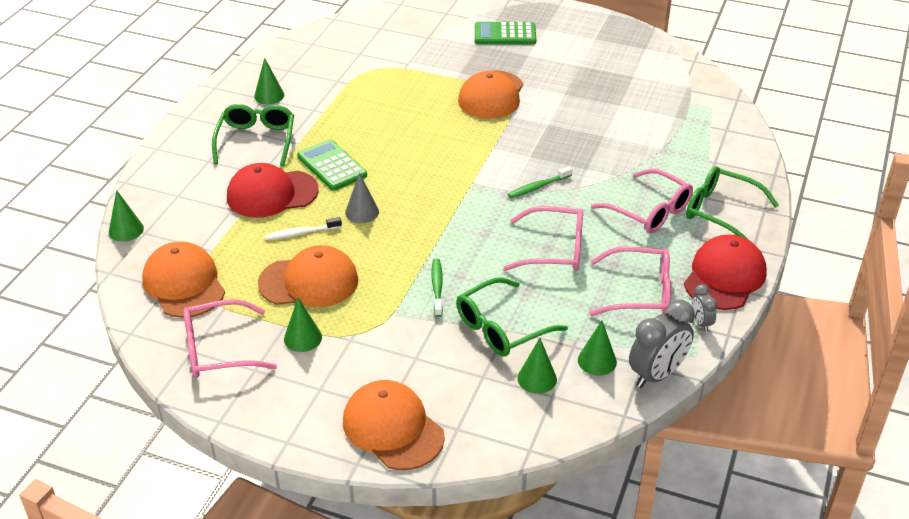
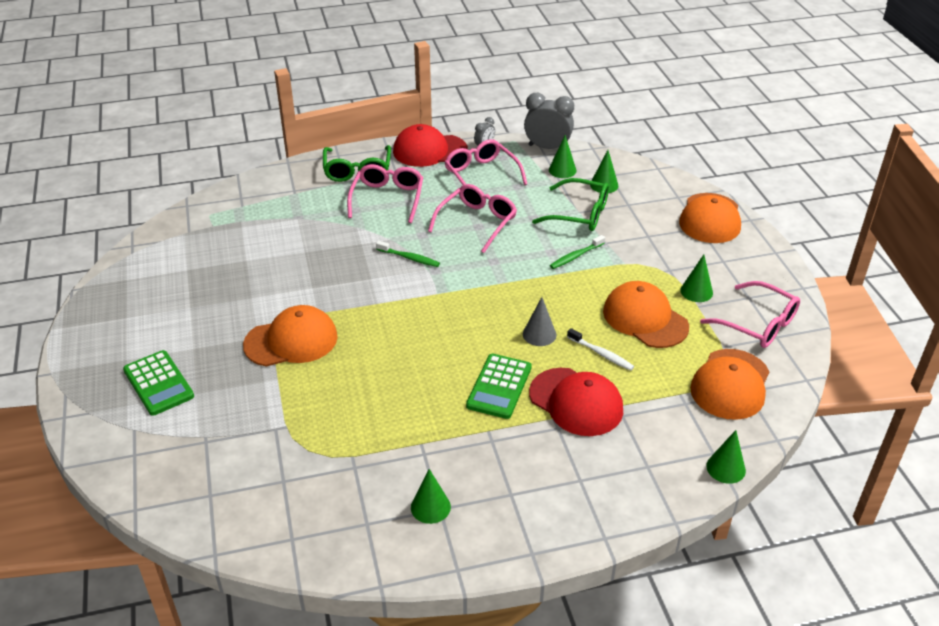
camera: 125 degrees left, 0 degrees up
green glasses [212,104,294,166] -> none
pink glasses [503,206,583,271] -> pink glasses turned 60 degrees clockwise [428,184,517,253]

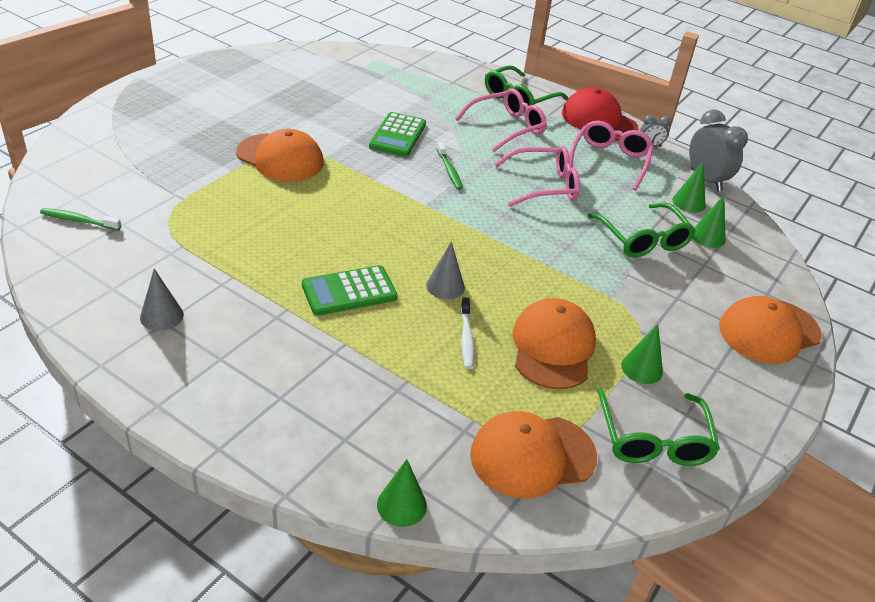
camera: 45 degrees right, 0 degrees up
green calculator [123,350,194,416] -> green calculator moved to [369,112,426,157]
green cone [411,469,451,524] -> grey cone [140,269,184,331]
red cap [529,368,623,436] -> none
green toothbrush [550,235,605,269] -> green toothbrush moved to [40,208,121,231]
pink glasses [700,281,800,348] -> green glasses [597,388,720,466]

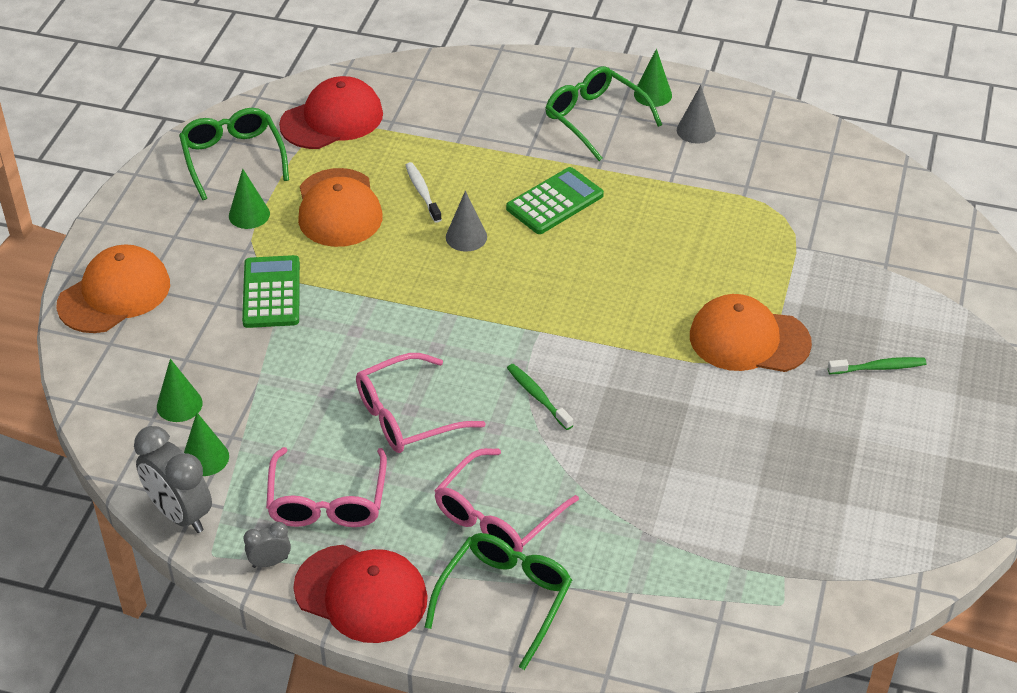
camera: 165 degrees right, 5 degrees up
green toothbrush [40,208,121,231] -> green toothbrush moved to [828,357,926,374]
green calculator [369,112,426,157] -> green calculator moved to [242,255,300,328]
green cone [377,459,427,527] -> green cone moved to [634,49,672,107]
orange cap [470,411,597,499] -> red cap [279,76,383,149]
green glasses [588,203,696,258] -> green glasses moved to [545,66,662,161]

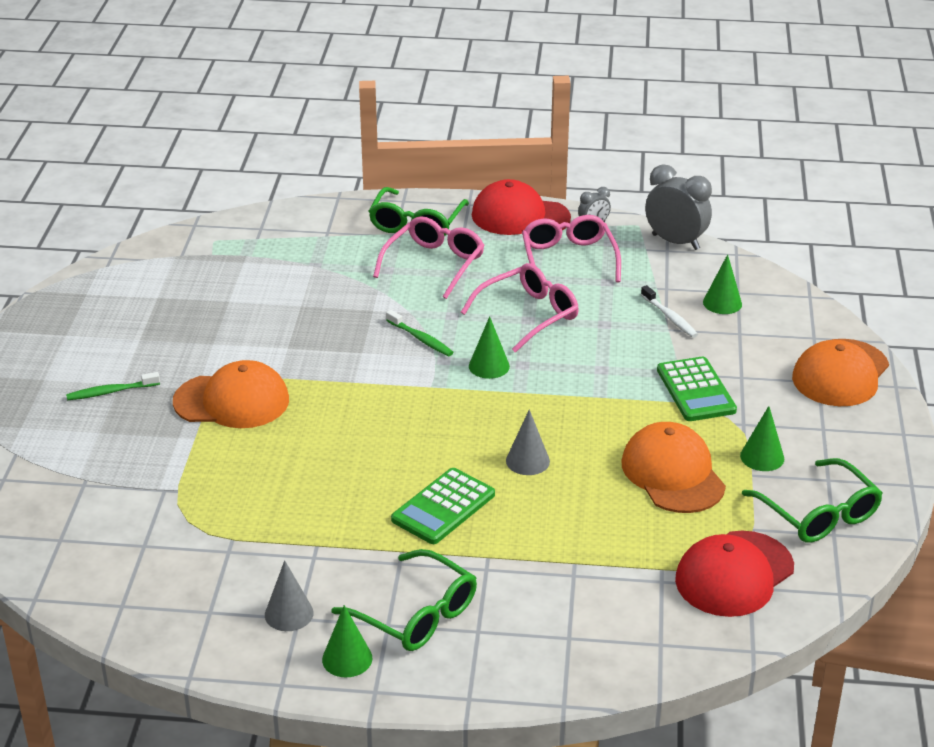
camera: 170 degrees right, 10 degrees down
green cone [184,412,229,476] -> green cone moved to [469,316,510,379]
white toothbrush [406,162,442,223] -> white toothbrush moved to [641,285,698,338]

